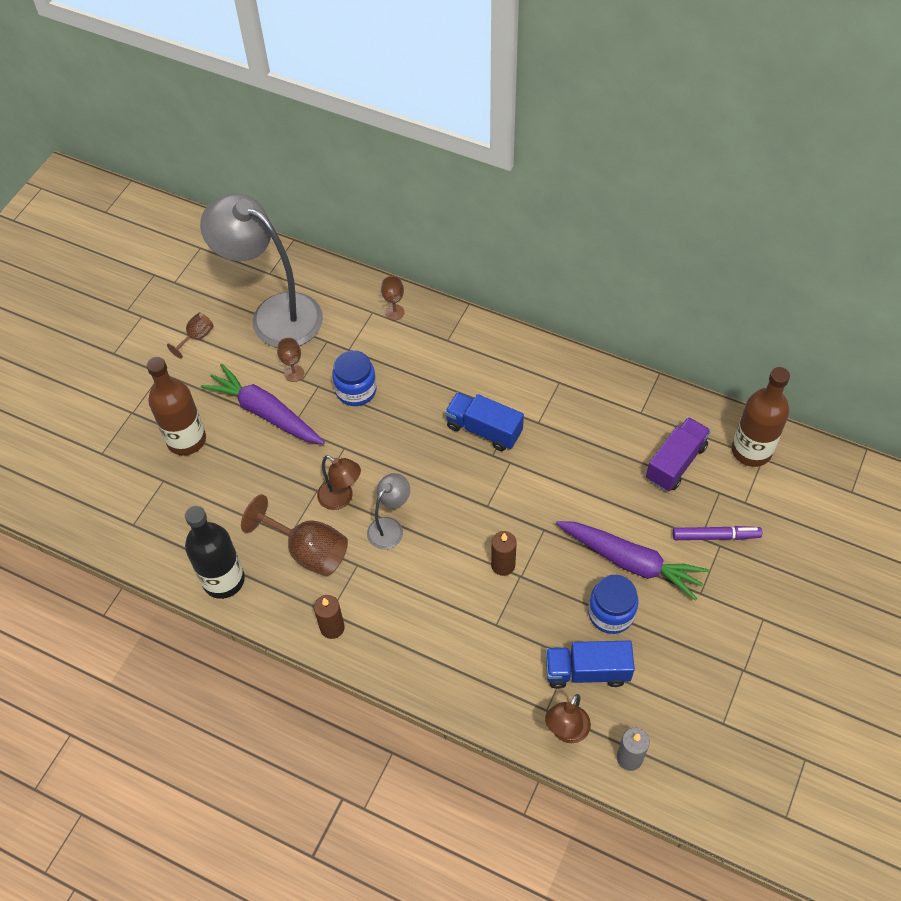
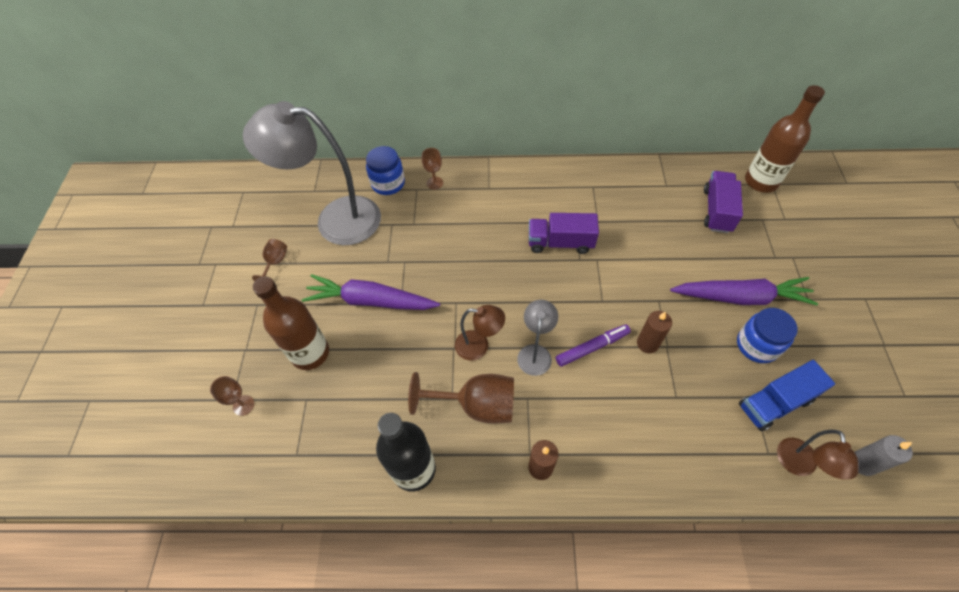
camera: 25 degrees left, 0 degrees up
brown goblet [277,337,304,382] -> brown goblet moved to [210,376,254,416]
blue jar [332,350,377,406] -> blue jar moved to [366,146,405,195]
blue truck [445,392,524,451] -> purple truck [529,213,599,254]
purple marker [673,526,762,540] -> purple marker moved to [556,324,631,367]

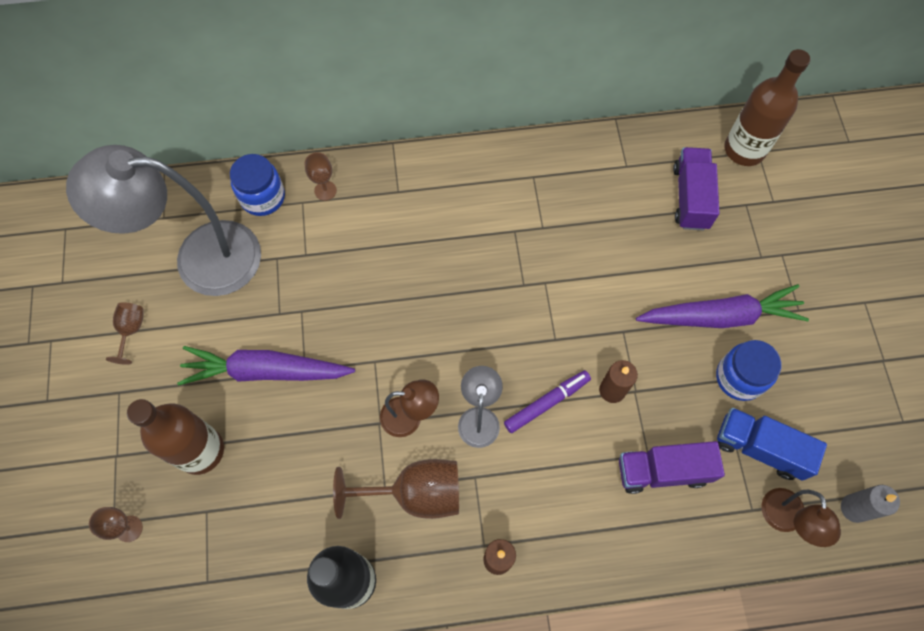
camera: 10 degrees left, 10 degrees up
purple truck [529,213,599,254] -> purple truck moved to [619,441,725,494]
blue truck [739,360,835,431] -> blue truck turned 60 degrees clockwise [717,408,827,481]

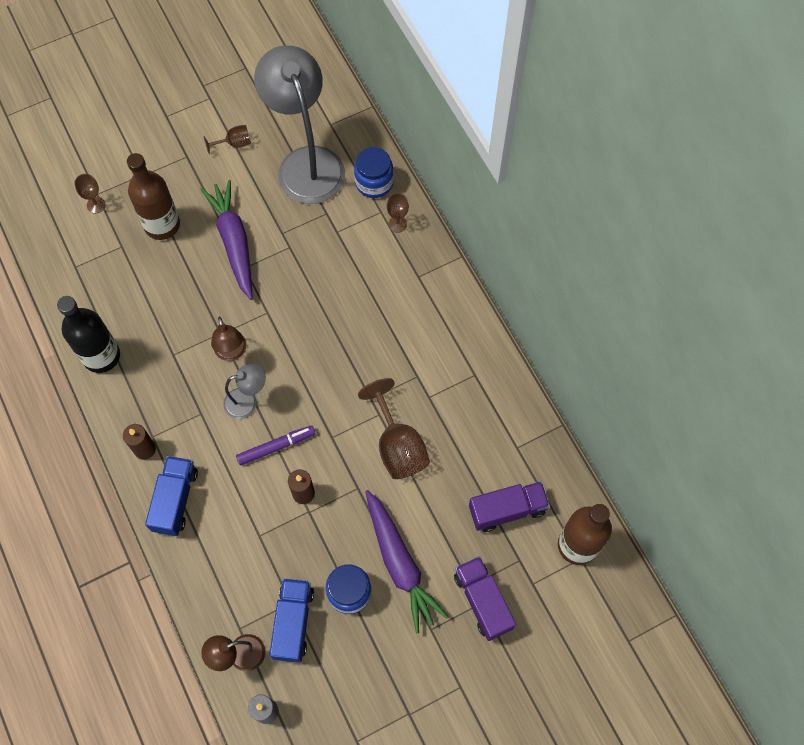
camera: 70 degrees right, 0 degrees up
brown goblet [333,459,459,519] -> brown goblet moved to [358,378,430,479]
purple marker [504,370,591,433] -> purple marker turned 60 degrees counterclockwise [236,425,315,466]
purple truck [619,441,725,494] -> purple truck moved to [454,556,516,641]
none -> blue truck [145,456,198,536]

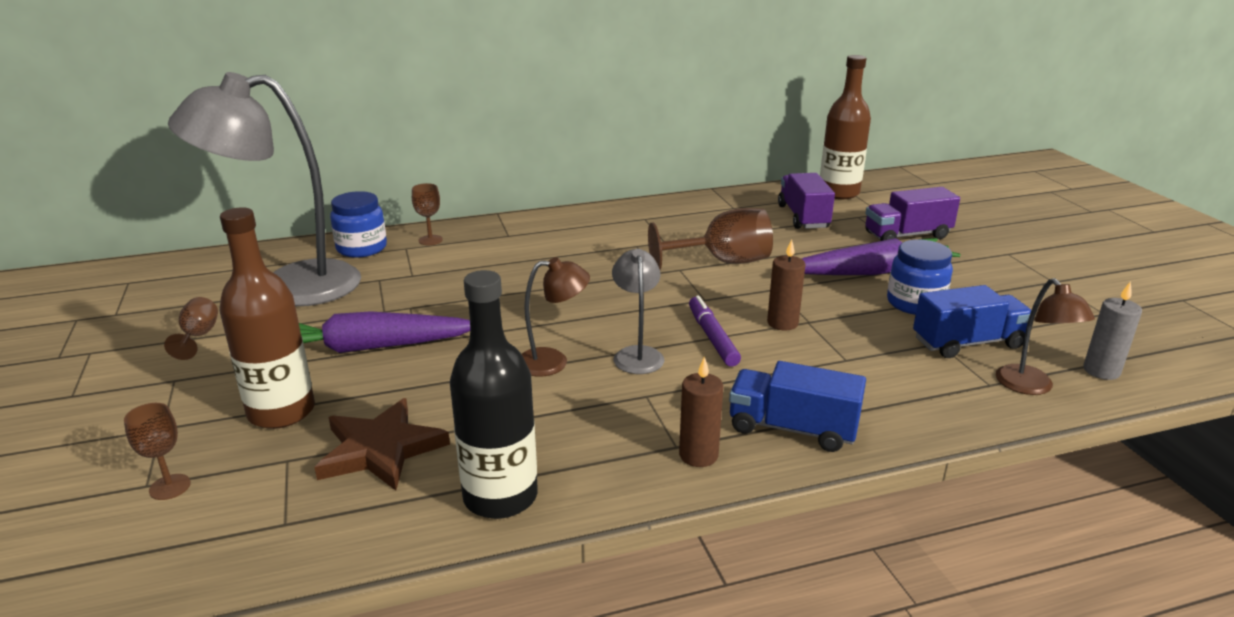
camera: 80 degrees left, 40 degrees down
blue truck [269,578,314,663] -> blue truck turned 150 degrees clockwise [913,285,1031,358]
none -> brown star [314,398,450,491]

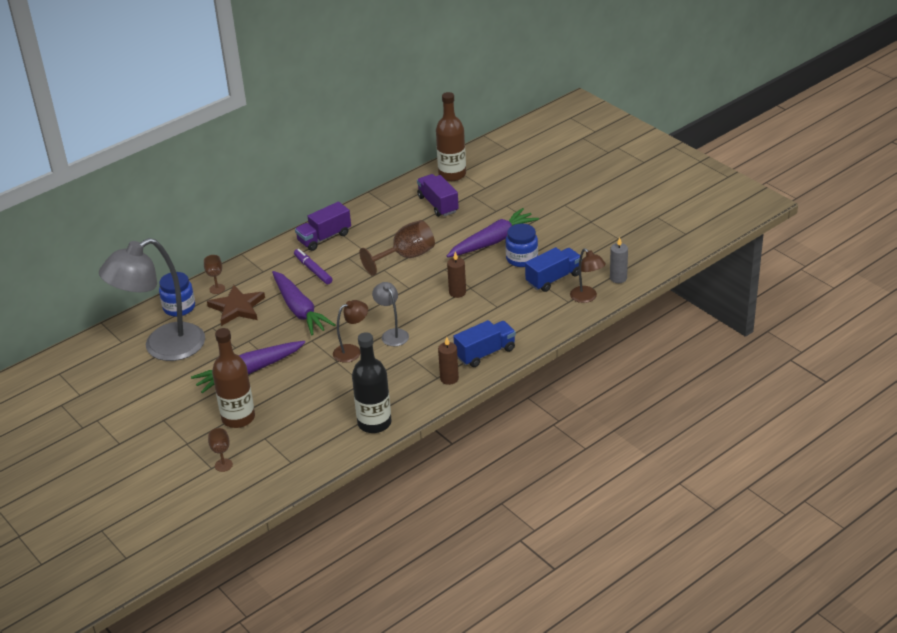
camera: 20 degrees left, 10 degrees up
brown goblet [164,297,218,360] -> none
brown star [314,398,450,491] -> brown star moved to [207,285,265,326]
purple marker [689,295,741,367] -> purple marker moved to [294,249,332,284]
blue truck [729,361,866,452] -> blue truck turned 150 degrees clockwise [453,320,516,367]
purple truck [865,187,960,241] -> purple truck moved to [295,202,351,251]
none -> purple carrot [272,271,335,335]

